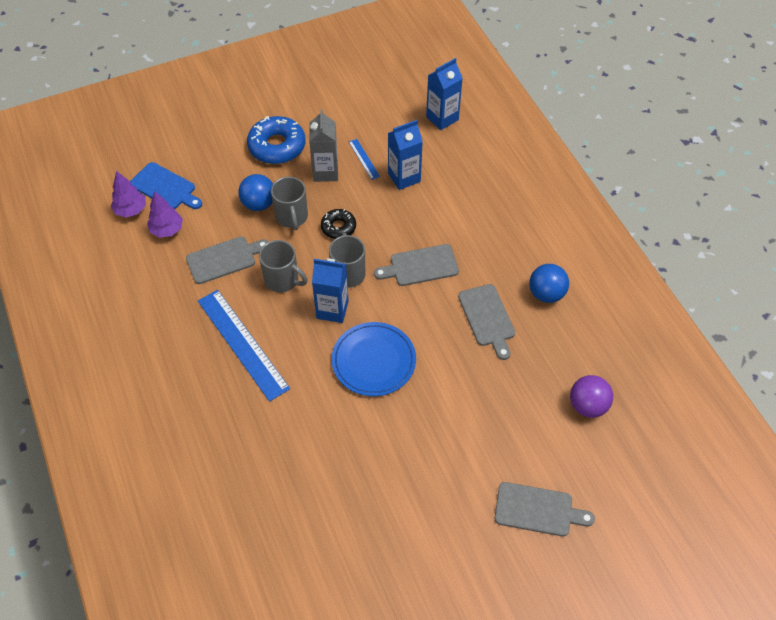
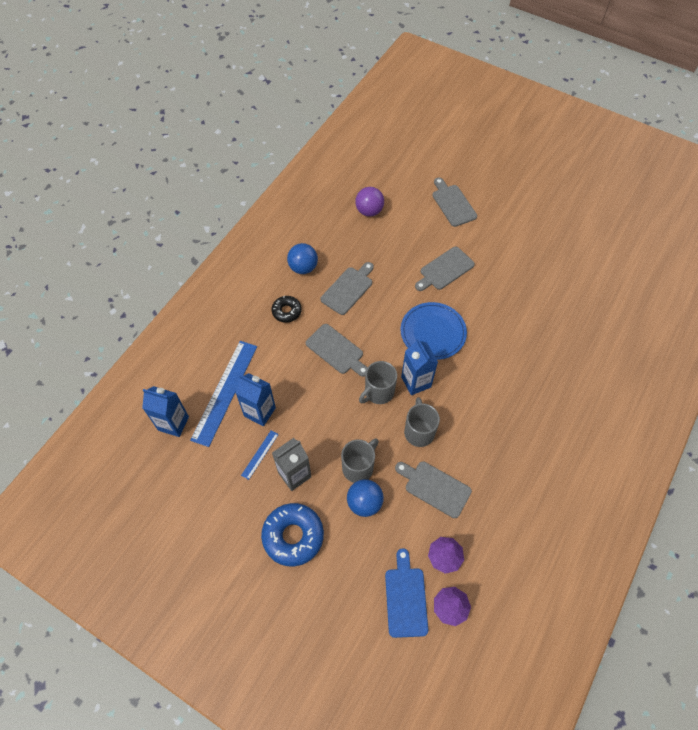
camera: 125 degrees left, 5 degrees up
blue ruler [198,290,290,402] -> blue ruler moved to [190,341,257,447]
black donut [321,209,356,239] -> black donut moved to [272,296,302,323]
none -> grey cutting board [415,247,475,291]

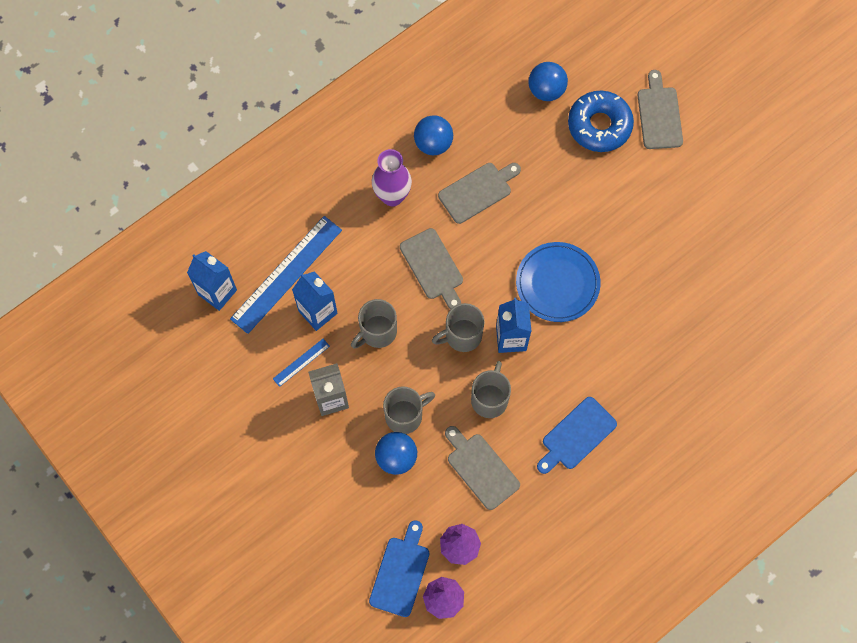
camera: 20 degrees right, 10 degrees up
blue donut [261,503,324,566] -> blue donut moved to [568,90,634,152]
black donut [272,296,302,323] -> purple vase [372,149,412,207]
purple ball [355,187,384,217] -> blue ball [528,62,568,101]
grey cutting board [415,247,475,291] -> none
none -> grey mug [351,299,397,349]
none -> blue cutting board [537,397,617,474]

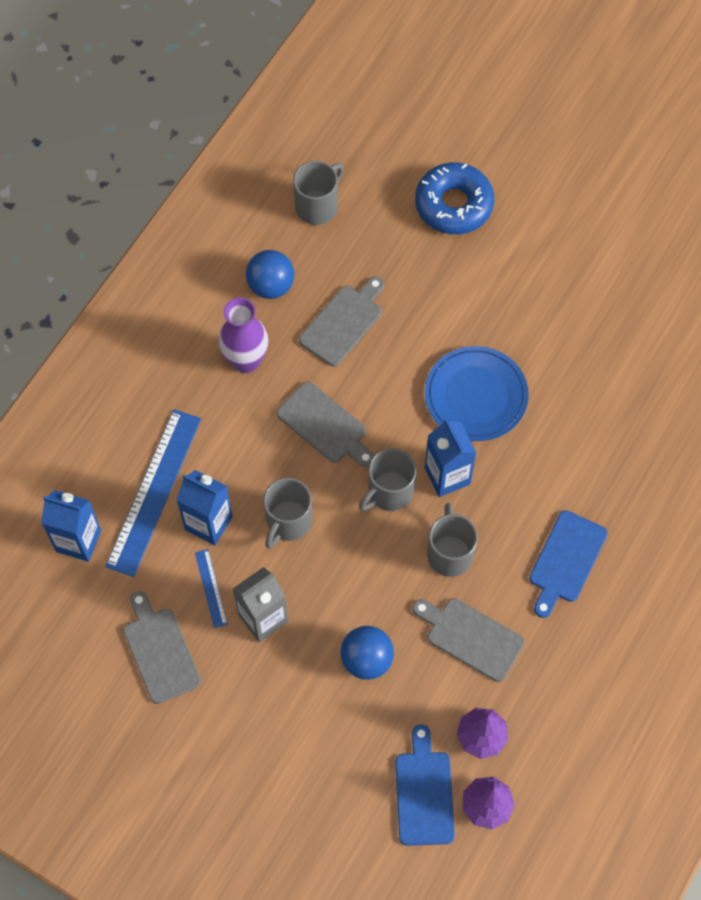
camera: 20 degrees left, 5 degrees down
blue ruler [273,339,330,387] -> blue ruler turned 45 degrees counterclockwise [195,549,228,628]
grey mug [383,386,435,434] -> grey mug moved to [293,161,344,225]
blue ball [528,62,568,101] -> none
grey cutting board [638,70,683,149] -> grey cutting board moved to [123,591,201,704]

